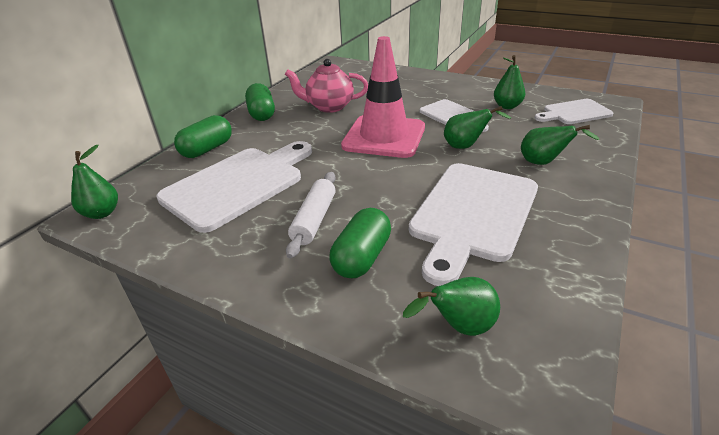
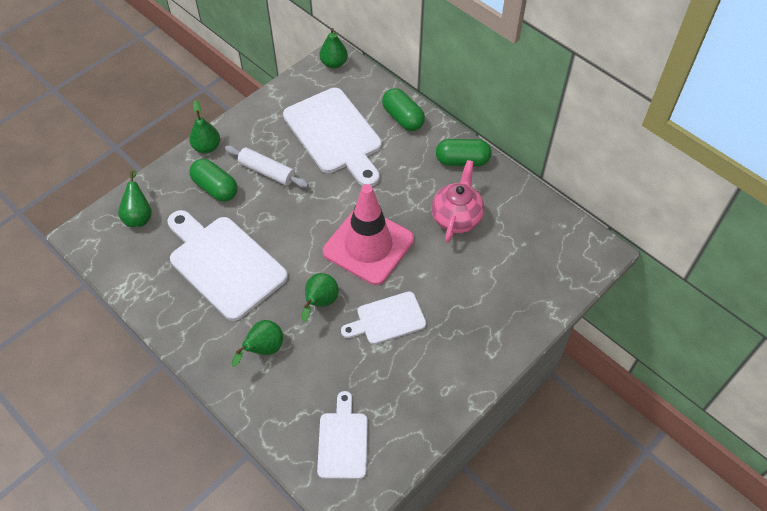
camera: 105 degrees right, 20 degrees up
green pear [494,55,525,109] -> green pear moved to [189,100,220,153]

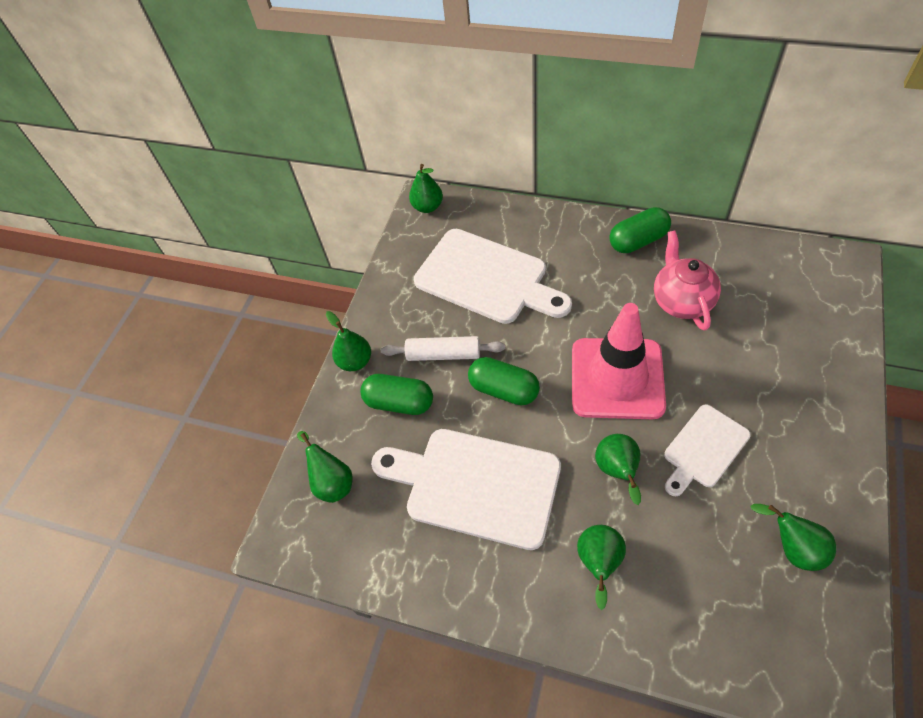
camera: 20 degrees left, 0 degrees up
white cutting board [317,391,367,479] -> none
green capsule [382,88,425,131] -> green capsule moved to [468,357,540,405]
none -> green pear [750,504,836,571]

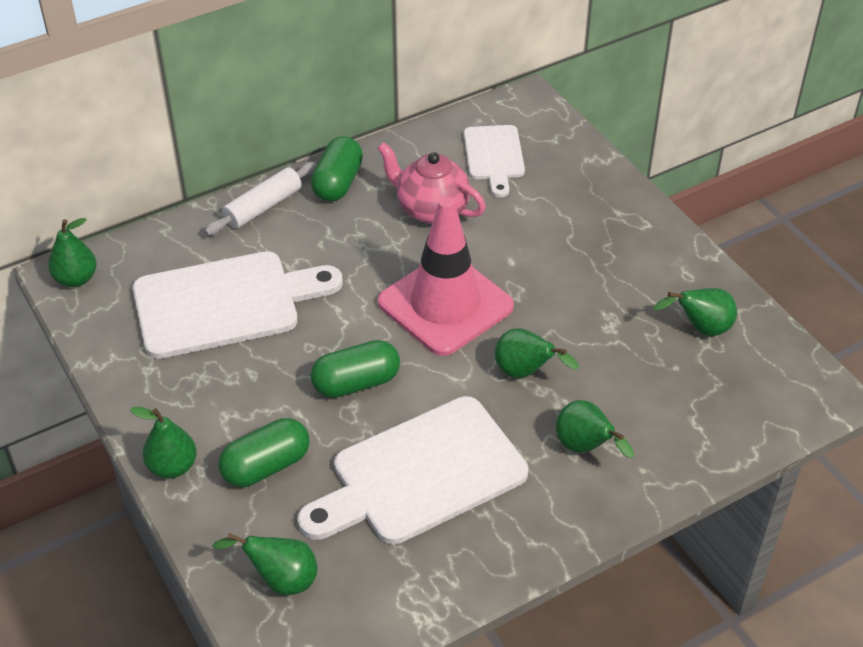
camera: 55 degrees left, 10 degrees down
white rolling pin [381,336,505,361] -> white rolling pin moved to [205,162,317,235]
white cutting board [664,404,751,496] -> white cutting board moved to [464,125,525,197]

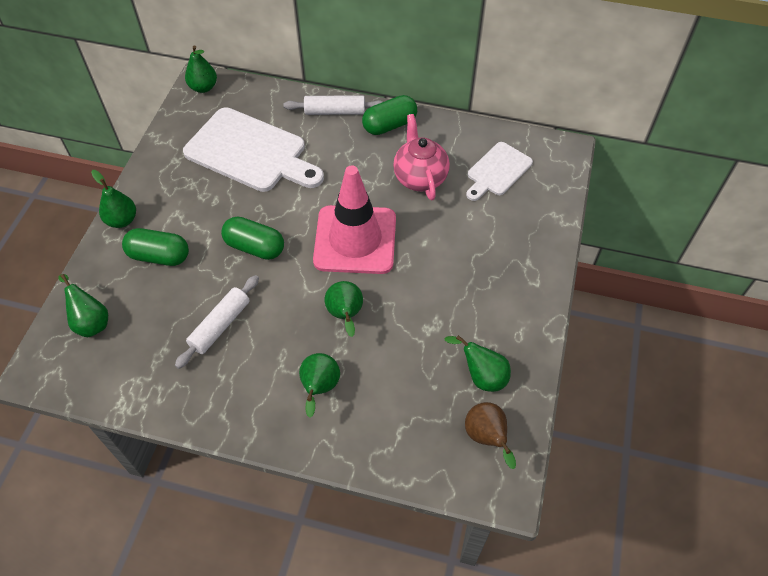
camera: 45 degrees right, 10 degrees up
white cutting board [298,396,528,544] -> white rolling pin [175,275,259,369]
none -> brown pear [465,402,516,469]

